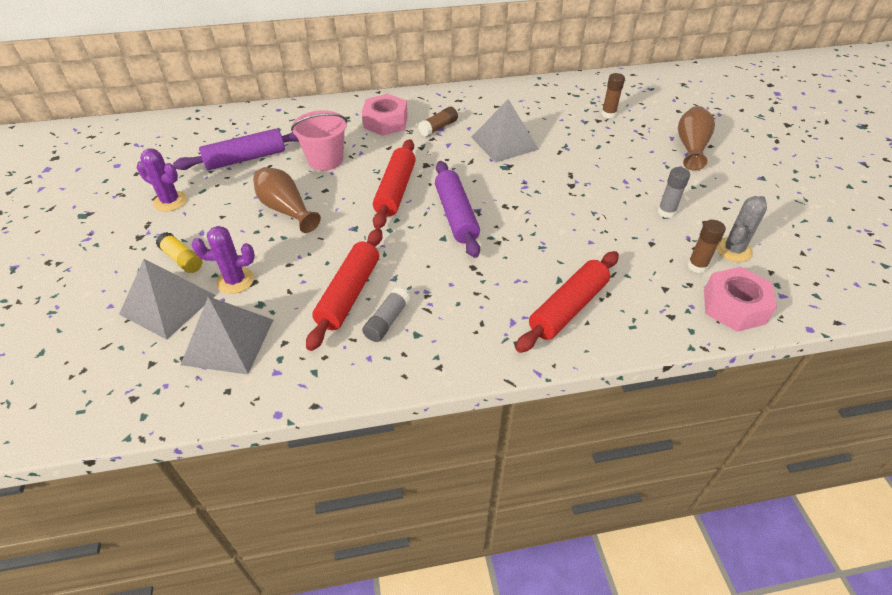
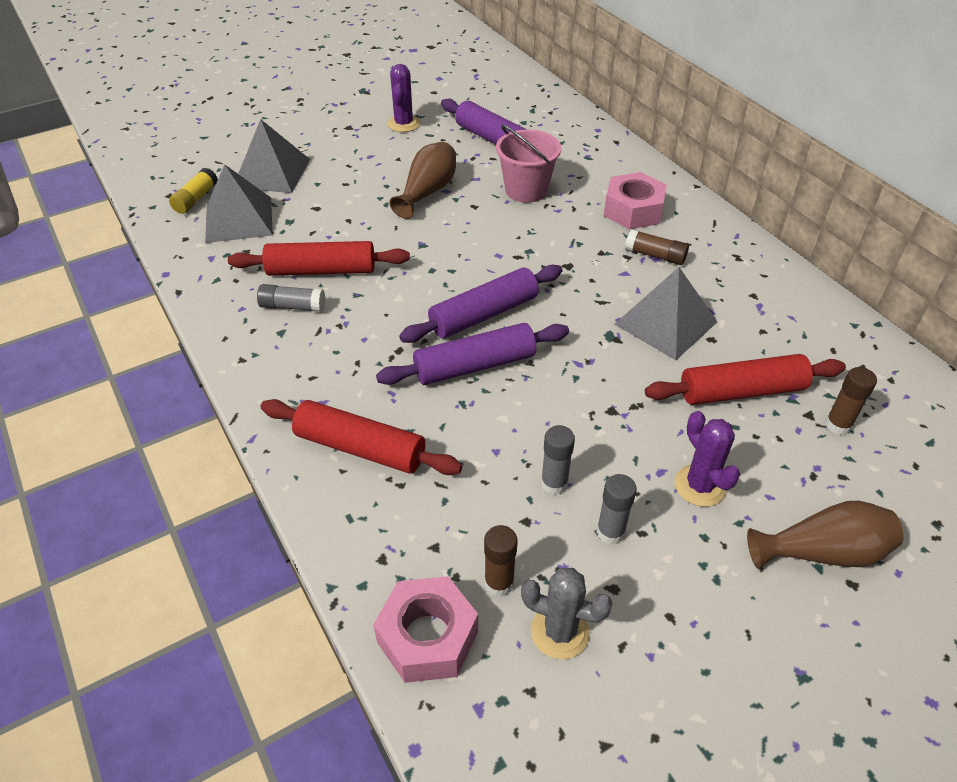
camera: 70 degrees right, 0 degrees up
yellow glue stick [156,232,202,273] -> yellow glue stick moved to [169,168,218,214]
purple cactus [191,226,255,294] -> purple cactus moved to [675,411,740,507]
red rolling pin [373,139,416,229] -> red rolling pin moved to [645,354,846,405]
none -> purple rolling pin [376,323,569,385]
none -> grey glue stick [541,425,575,495]

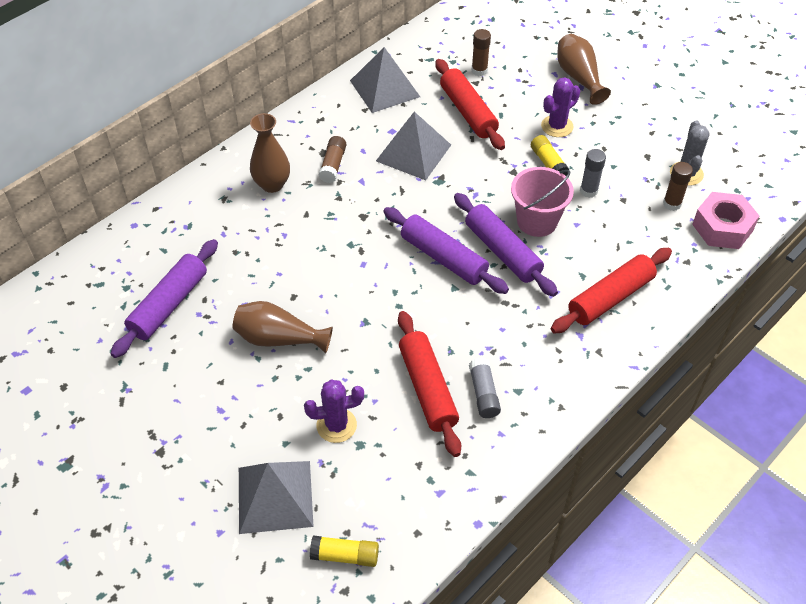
camera: 105 degrees left, 5 degrees up
grey pyramid [205,165,273,243] -> grey pyramid moved to [350,47,420,113]
red rolling pin [261,399,462,475] -> red rolling pin turned 45 degrees clockwise [551,248,672,334]
purple cactus [387,64,420,132] -> purple cactus moved to [304,379,364,443]
pink bucket [496,125,561,203] -> pink bucket moved to [511,167,574,237]
grey glue stick [597,474,637,545] -> none
pink nut [604,172,667,229] -> brown vase [250,113,290,193]
none -> yellow glue stick [531,135,569,176]

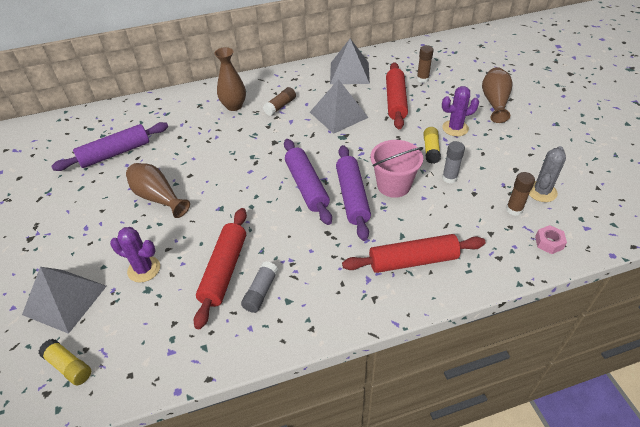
camera: 30 degrees right, 5 degrees down
pink nut [692,192,759,249] -> pink nut [535,225,567,254], size x0.52

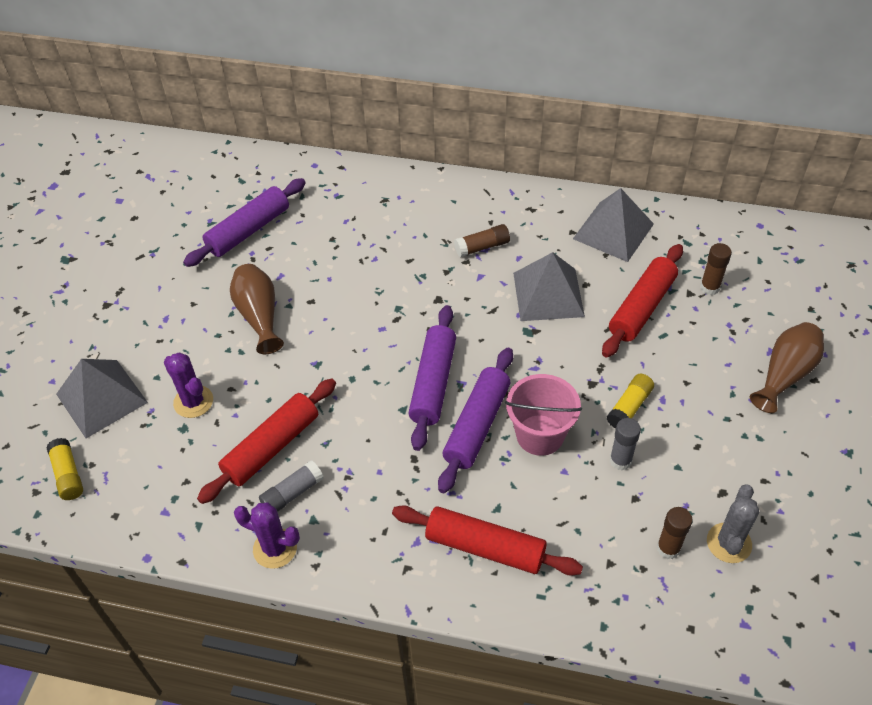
camera: 30 degrees right, 5 degrees up
purple rolling pin [51,122,168,171] -> purple rolling pin turned 45 degrees counterclockwise [183,178,306,267]
brown vase [214,47,246,111] -> none
purple cactus [442,86,479,136] -> purple cactus moved to [234,502,300,569]
grey cactus [529,146,566,202] -> grey cactus turned 45 degrees counterclockwise [707,484,759,563]
pink nut [535,225,567,254] -> none

